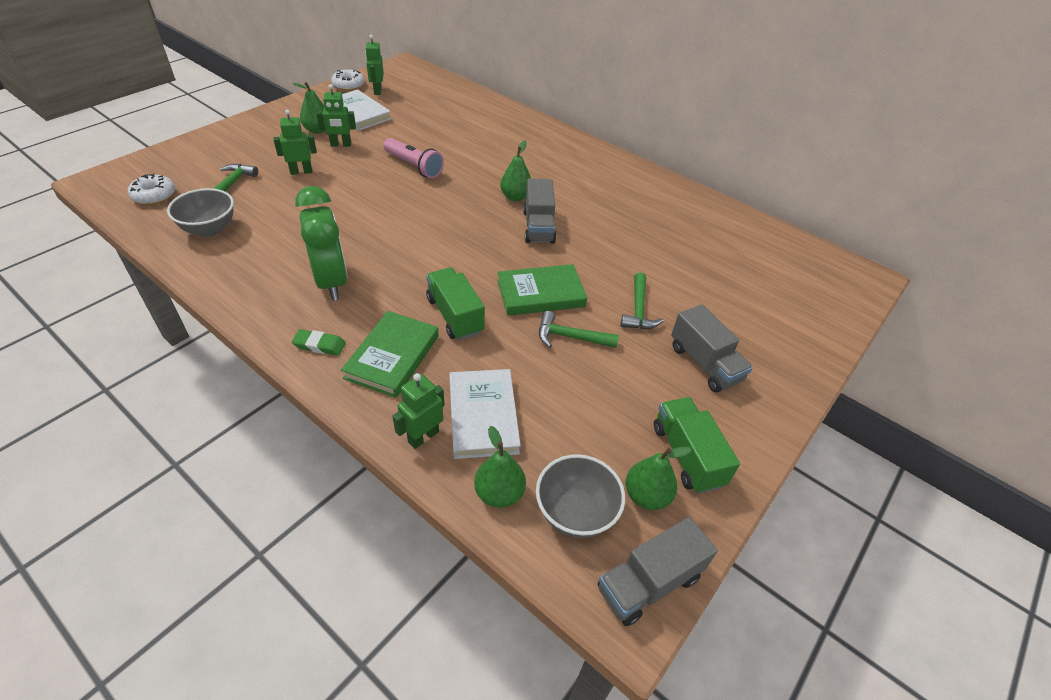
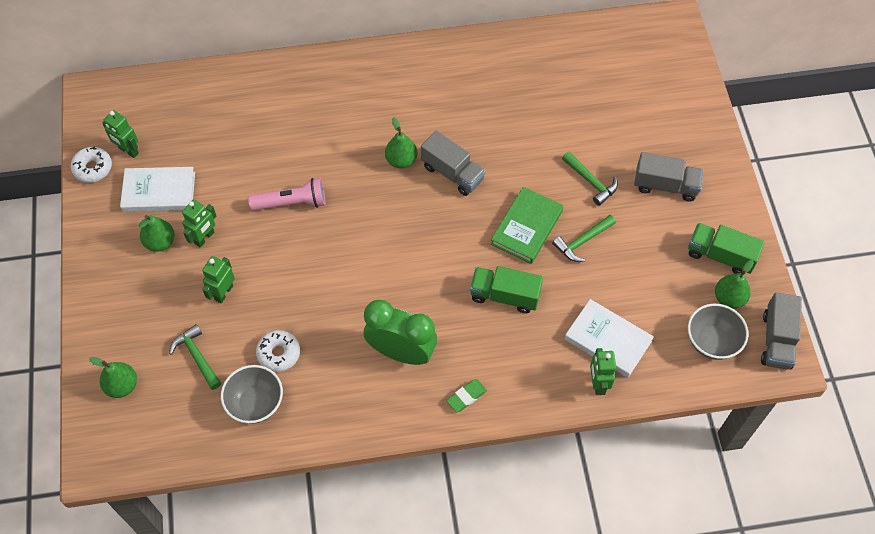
camera: 45 degrees left, 15 degrees up
white donut [128,173,175,205] -> white donut moved to [256,330,300,372]
green book [341,311,439,398] -> none
green pear [474,426,526,508] -> green pear moved to [89,357,137,398]

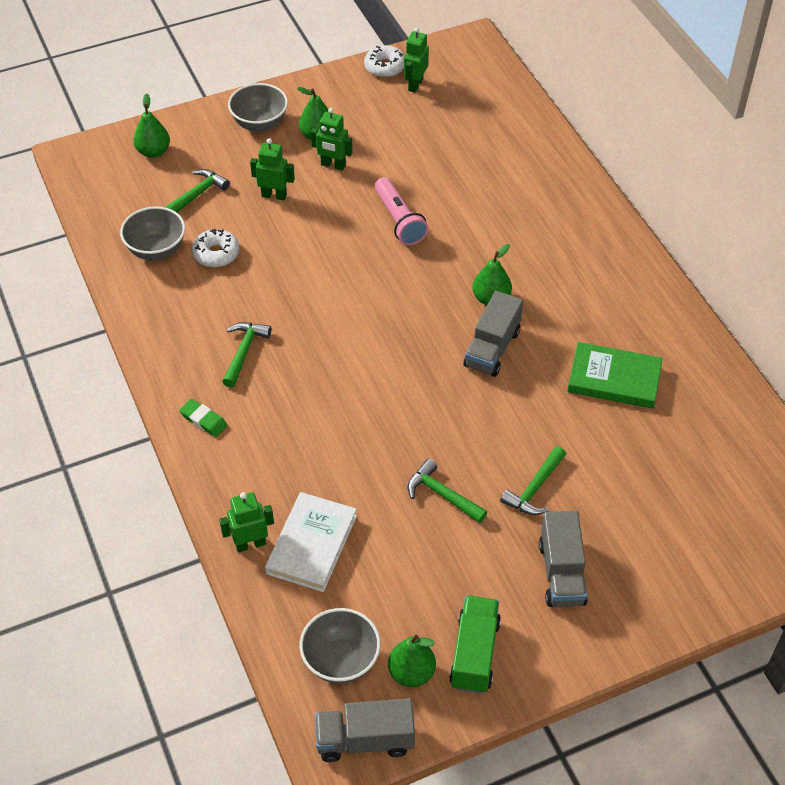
camera: 75 degrees right, 10 degrees down
white book [120,167,195,212] -> none
green clock [364,300,437,365] -> green hammer [222,322,271,388]
green truck [470,266,543,314] -> none
green book [491,187,564,264] -> green book moved to [567,342,663,408]
none -> grey bowl [228,83,288,132]

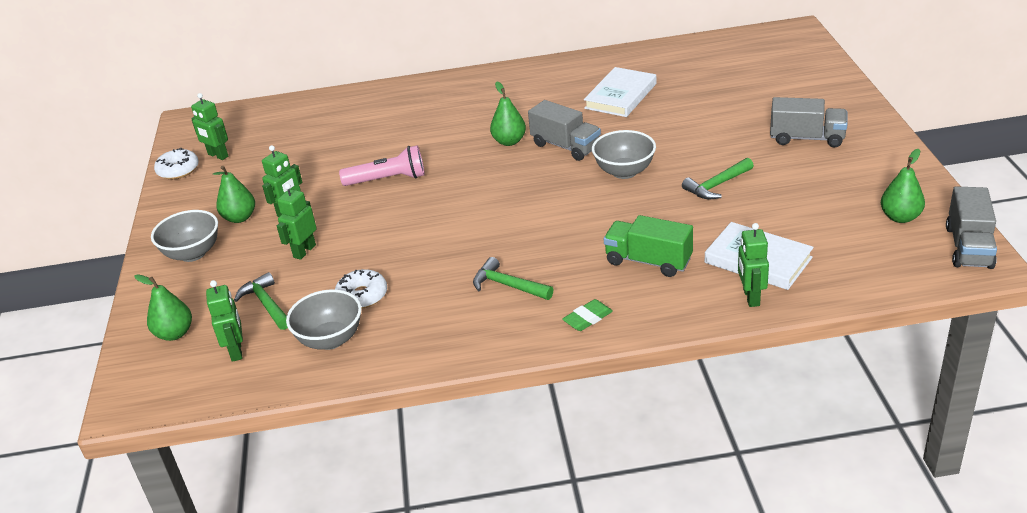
camera: 70 degrees left, 15 degrees down
grey bowl [299,608,381,684] -> grey bowl moved to [592,130,656,179]
green truck [449,595,501,694] -> green truck moved to [604,215,693,277]
green hammer [500,446,566,515] -> none
green book [567,342,663,408] -> white book [584,67,657,117]
none -> green robot [206,280,243,362]

